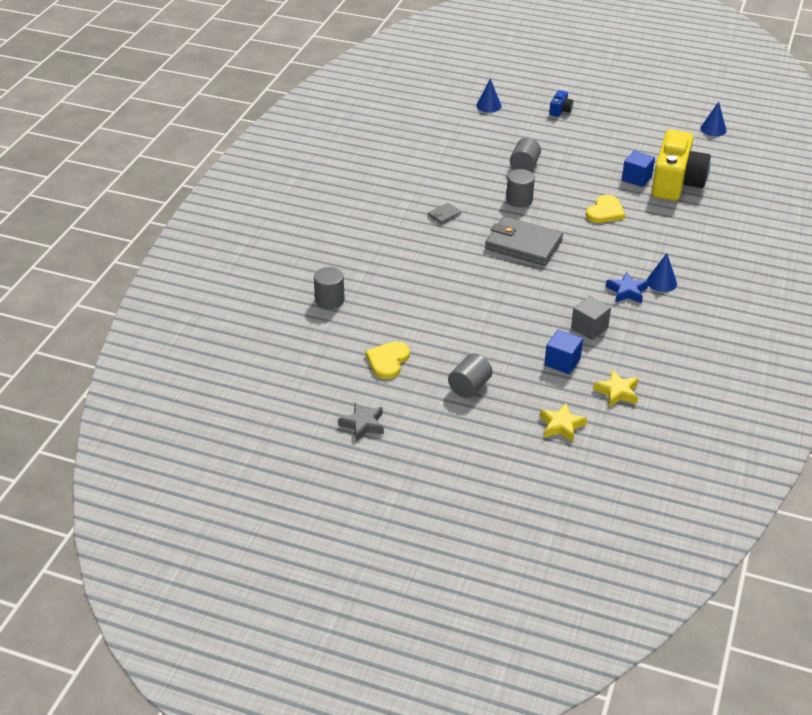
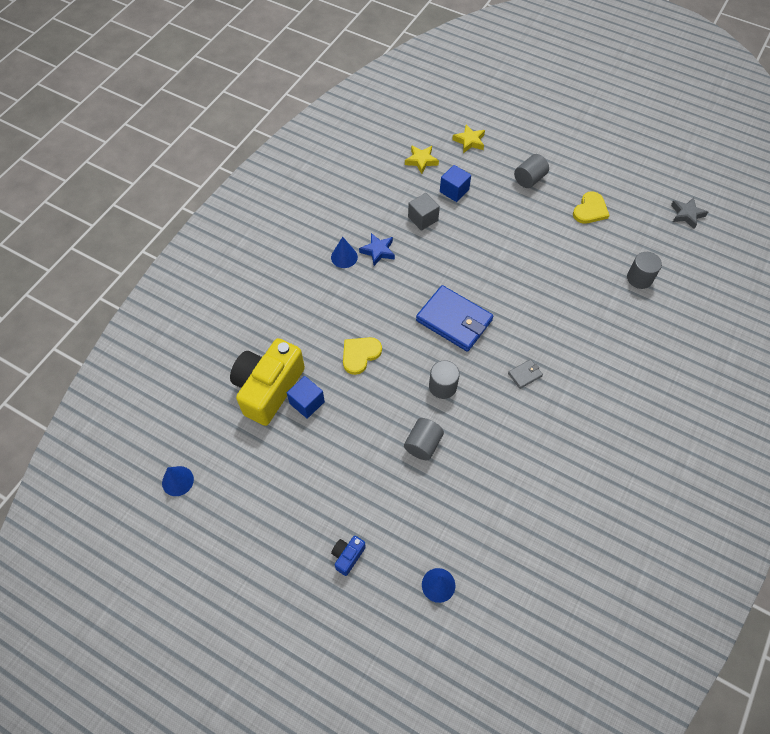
camera: 170 degrees left, 20 degrees up
grey star [338,402,384,442] -> grey star moved to [671,197,708,229]
grey wallet [485,216,563,266] -> blue wallet [416,285,493,352]

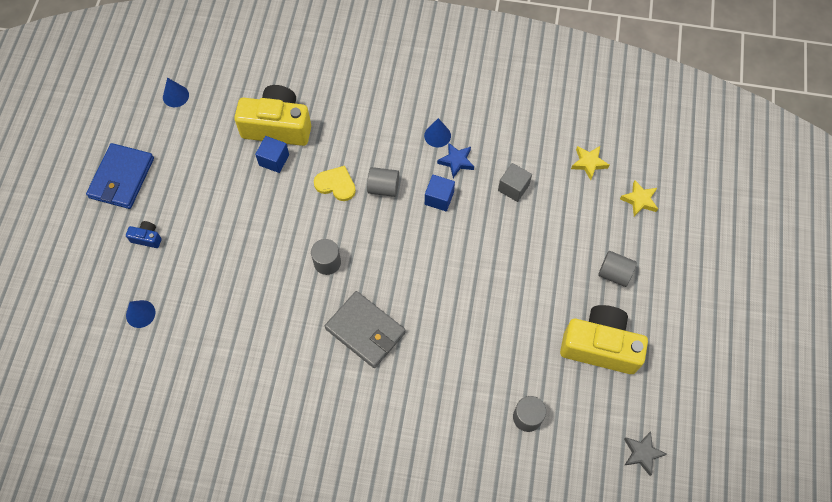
camera: 70 degrees right, 5 degrees up
grey cylinder [404,418,444,460] -> grey cylinder moved to [367,167,399,197]
blue wallet [416,285,493,352] -> blue wallet moved to [86,143,154,209]
blue cube [440,165,471,202] -> blue cube moved to [425,175,455,211]
grey wallet [508,359,543,389] -> grey wallet [325,291,406,368], size x2.32
yellow heart [573,192,610,224] -> yellow camera [560,305,648,374]

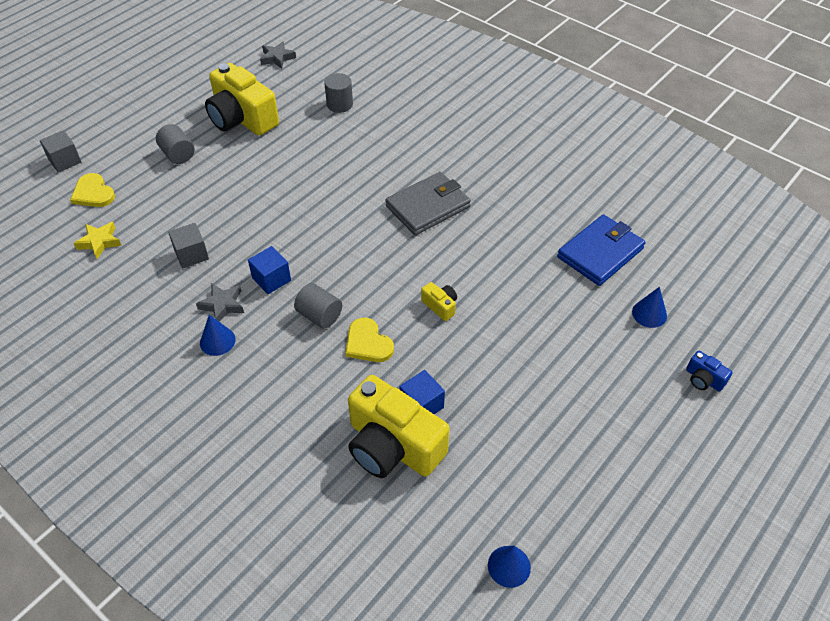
camera: 150 degrees left, 15 degrees down
blue wallet [86,143,154,209] -> blue wallet moved to [557,214,645,286]
blue camera [126,221,162,248] -> blue camera moved to [686,351,732,391]
grey cylinder [311,239,341,275] -> none
grey wallet [325,291,406,368] -> grey wallet turned 75 degrees clockwise [385,172,471,235]
blue star [437,142,474,178] -> grey star [196,283,244,322]
yellow star [620,180,658,217] -> yellow heart [70,173,115,207]
none -> grey cube [40,130,81,172]
none -> yellow camera [421,282,457,321]

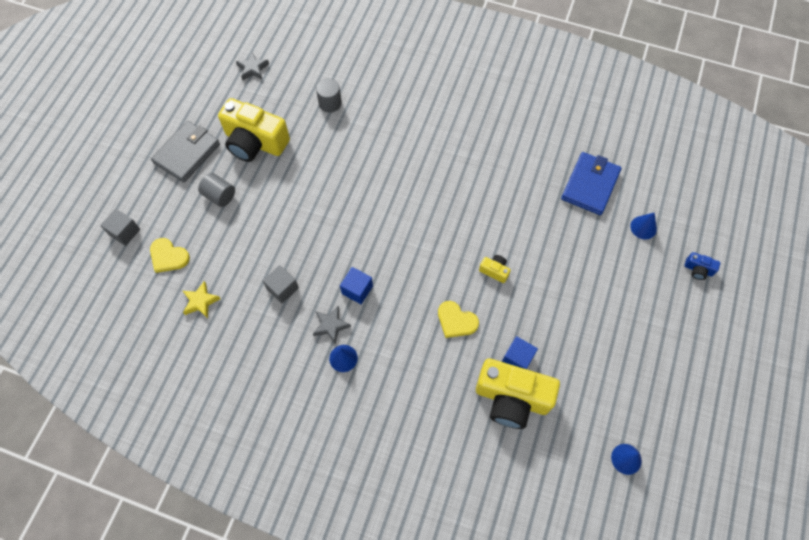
camera: 20 degrees left, 15 degrees up
grey cylinder [294,283,342,329] -> none
grey wallet [385,172,471,235] -> grey wallet moved to [151,121,220,183]

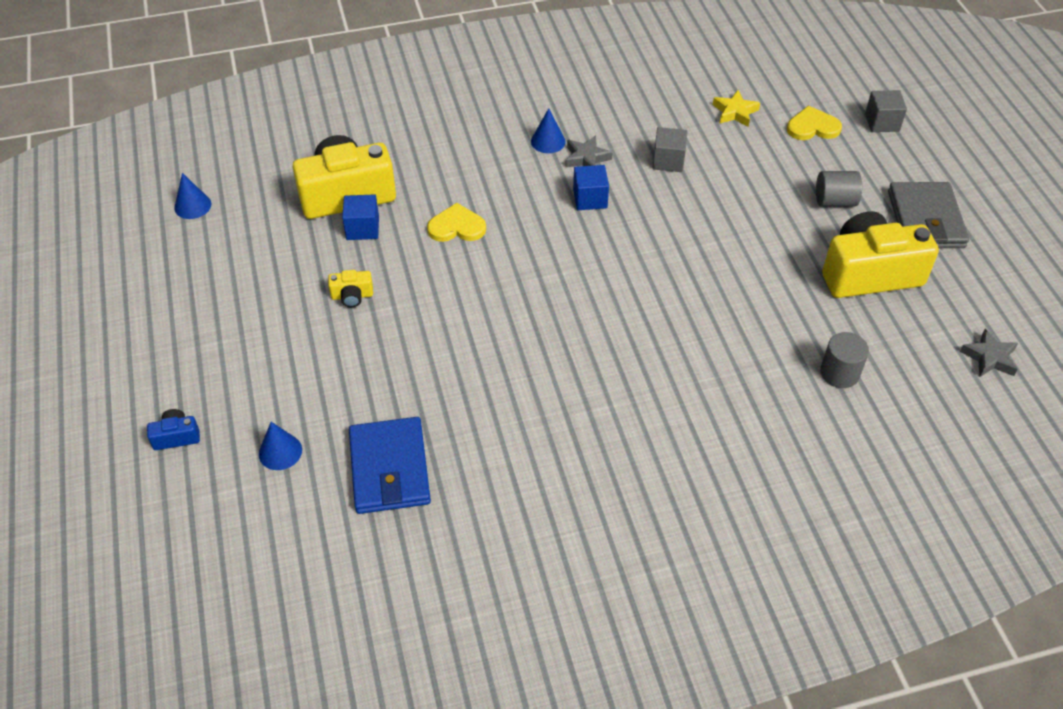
camera: 145 degrees right, 15 degrees down
yellow camera [479,255,511,283] -> yellow camera moved to [328,270,373,307]

